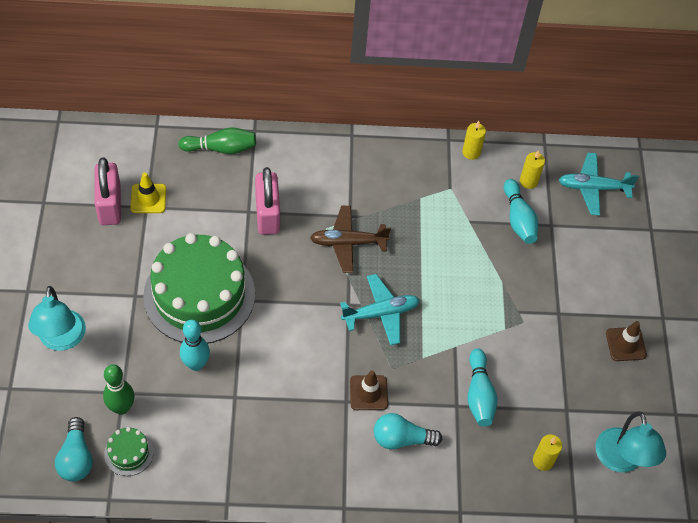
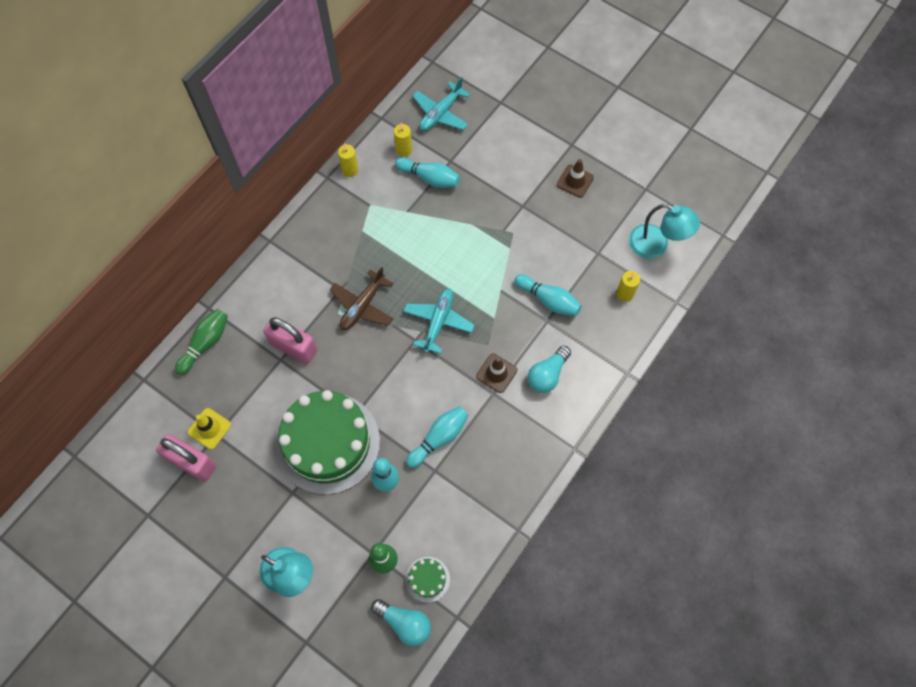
camera: 50 degrees left, 10 degrees up
none -> turquoise bowling pin [406,406,469,468]

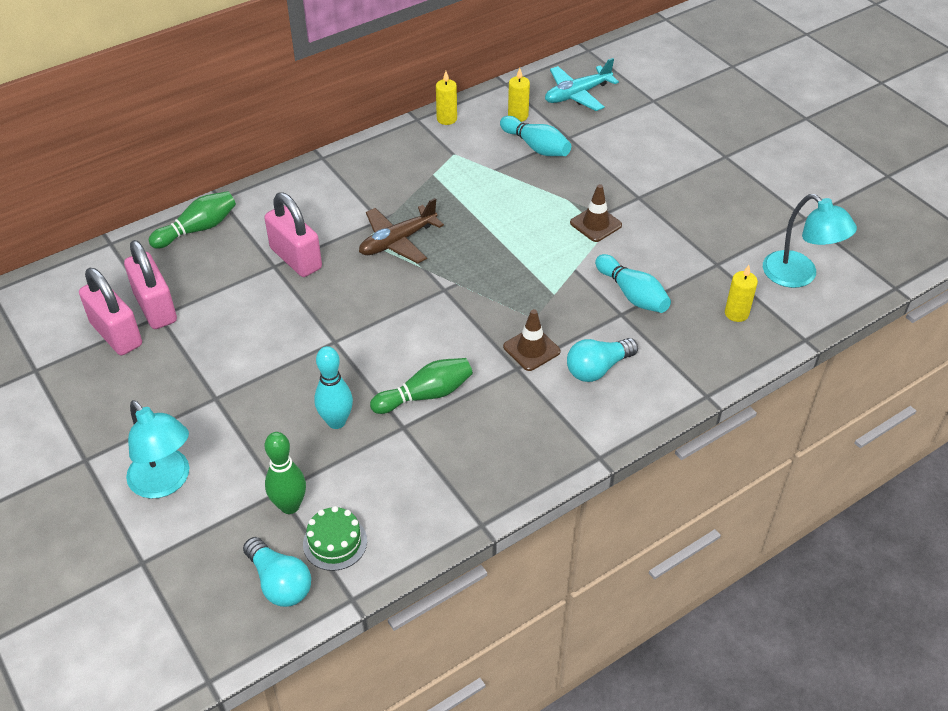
camera: 20 degrees right, 20 degrees down
yellow traffic cone [188,408,231,449] -> pink padlock [124,240,177,329]
green cake [276,390,380,495] -> none
turquoise plane [403,288,475,354] -> none
turquoise bowling pin [406,406,469,468] -> green bowling pin [370,358,473,414]
brown traffic cone [557,159,594,198] -> brown traffic cone moved to [570,184,622,242]

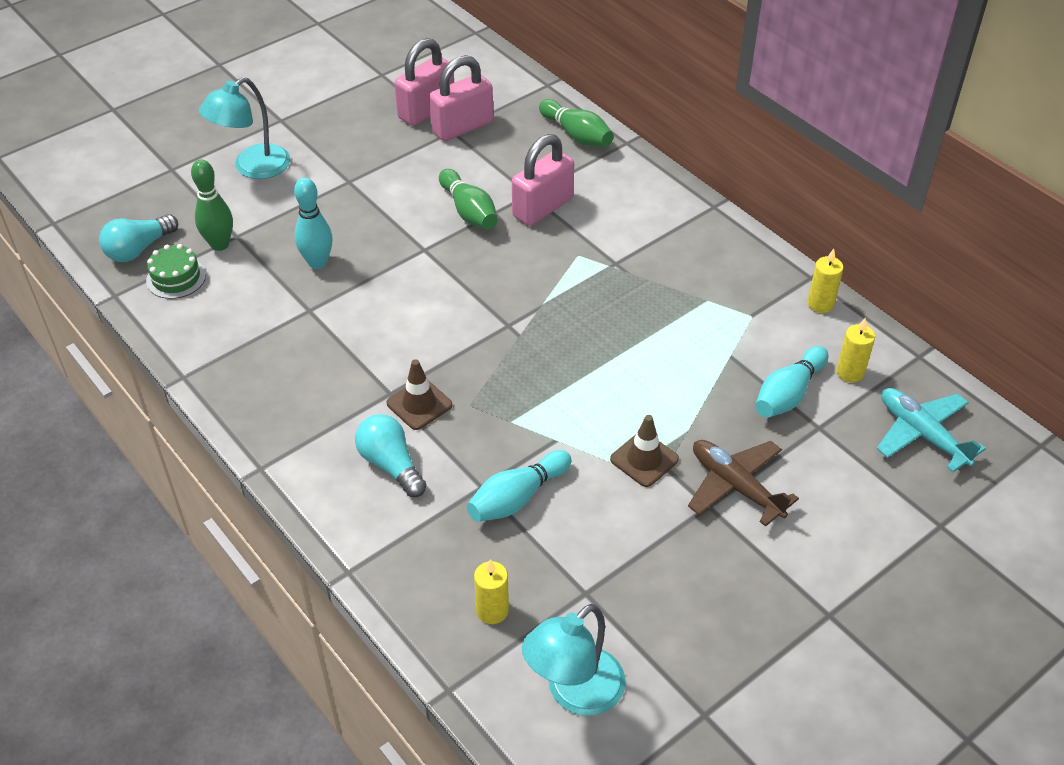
camera: 85 degrees right, 0 degrees up
brown plane [359,198,444,264] -> brown plane moved to [688,440,799,527]
green bowling pin [370,358,473,414] -> green bowling pin moved to [439,169,498,229]

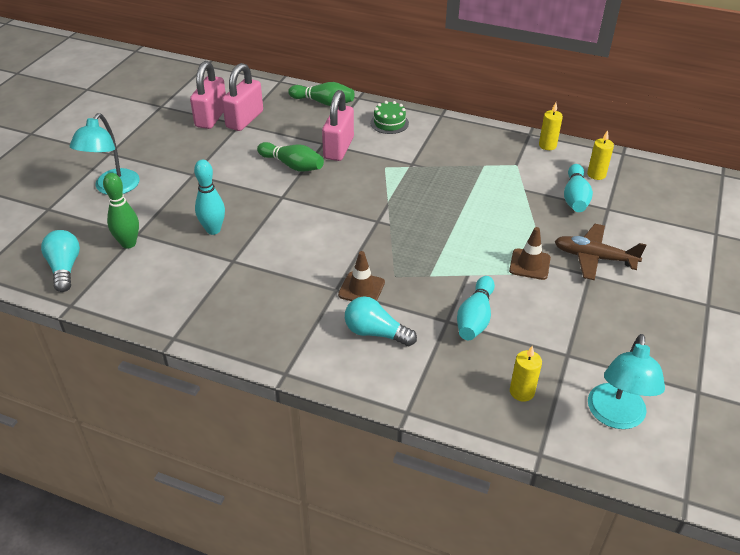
camera: 30 degrees left, 5 degrees down
turquoise light bulb [99,214,178,262] -> turquoise light bulb turned 150 degrees clockwise [41,230,80,292]
green cake [146,244,206,299] -> green cake moved to [370,101,409,134]
turquoise plane [877,388,986,472] -> none

